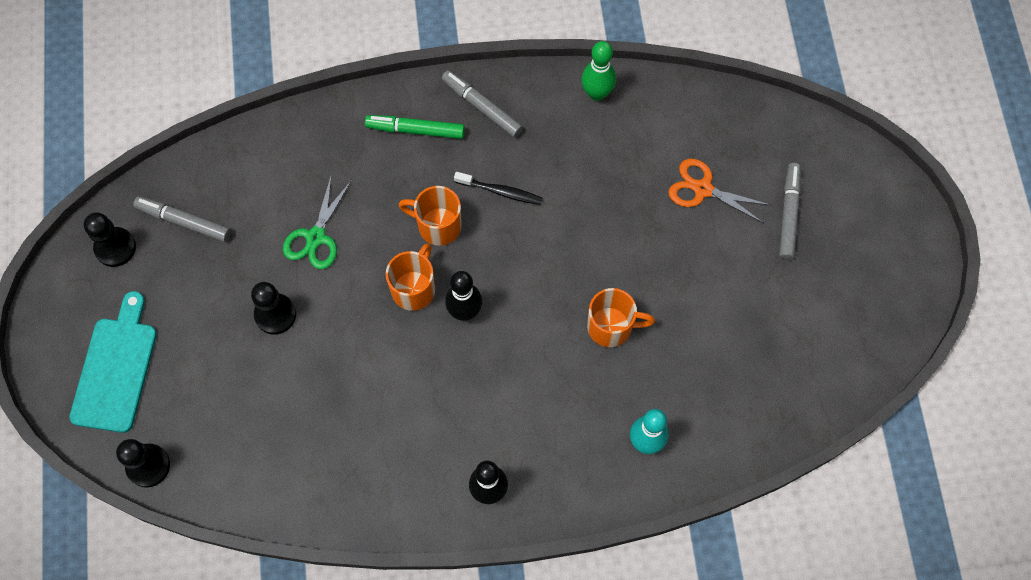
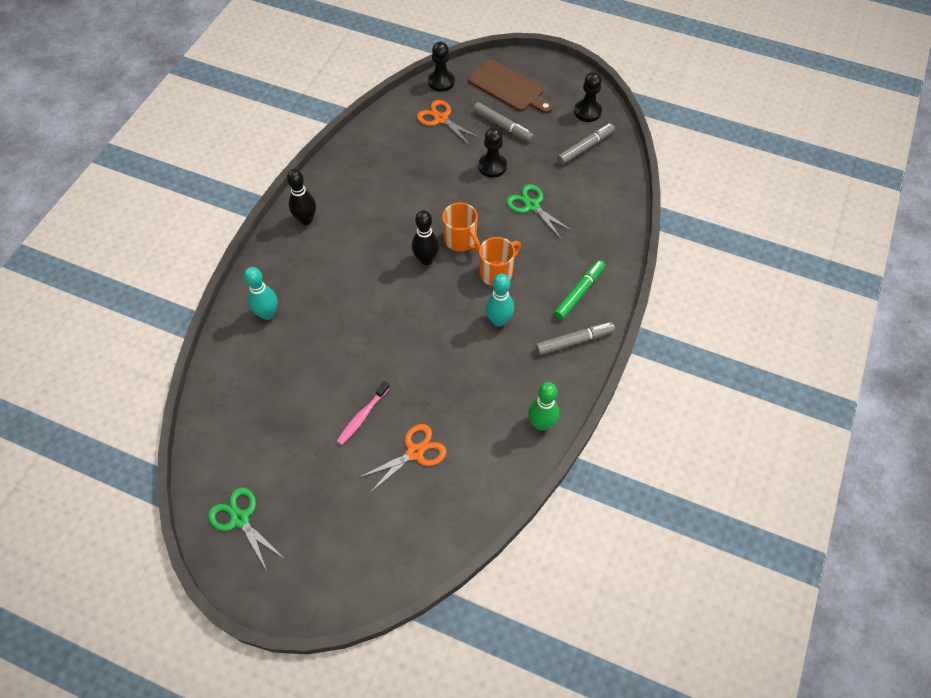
camera: 120 degrees right, 10 degrees down
turquoise cutting board [69,291,157,433] -> brown cutting board [468,59,553,114]
black toothbrush [454,172,542,205] -> turquoise bowling pin [485,274,514,326]
orange mug [587,288,655,347] -> none
grey marker [779,163,801,260] -> grey marker moved to [473,102,534,142]
none -> green scissors [208,487,285,573]
none -> pink toothbrush [337,381,390,445]
none -> orange scissors [417,100,480,146]

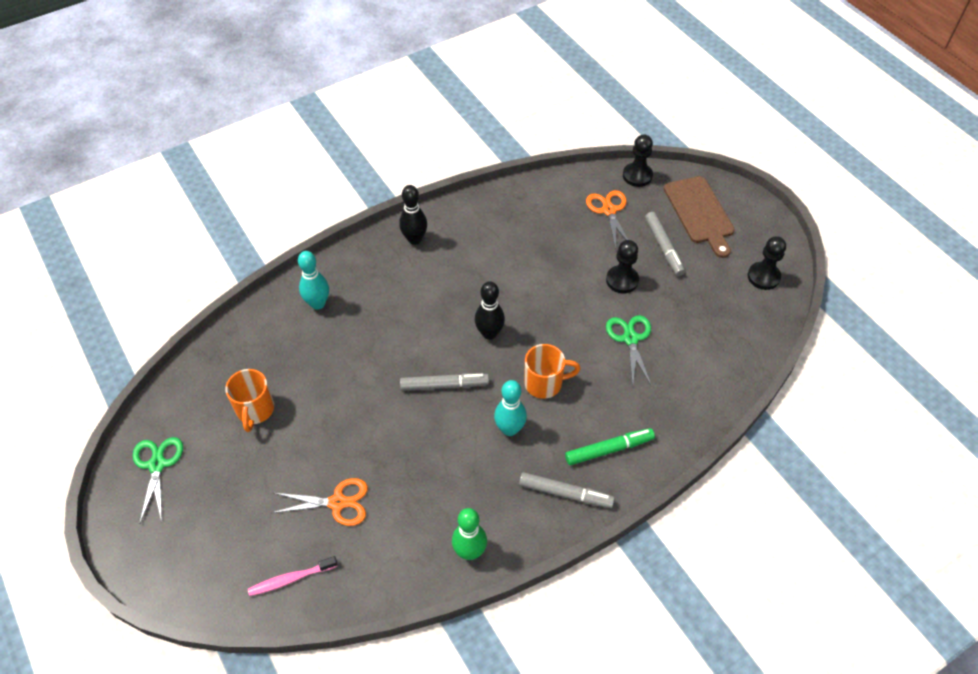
camera: 35 degrees right, 5 degrees down
pink toothbrush [337,381,390,445] -> pink toothbrush moved to [248,556,338,596]
orange mug [442,202,480,252] -> orange mug moved to [225,369,274,432]
grey marker [557,124,615,165] -> grey marker moved to [400,373,489,391]

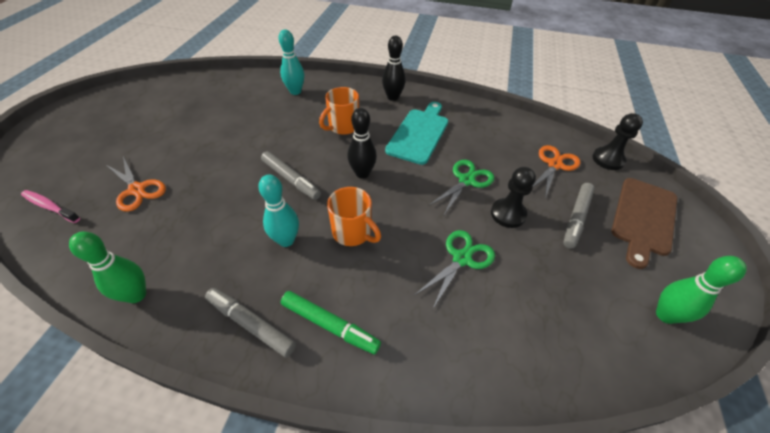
camera: 45 degrees right, 5 degrees down
green scissors [133,437,183,523] -> green scissors moved to [428,160,494,215]
orange mug [225,369,274,432] -> orange mug moved to [319,87,359,135]
grey marker [519,472,615,508] -> grey marker turned 150 degrees clockwise [205,288,296,357]
black pawn [748,236,786,290] -> green bowling pin [656,256,747,324]
none -> turquoise cutting board [385,102,448,165]

